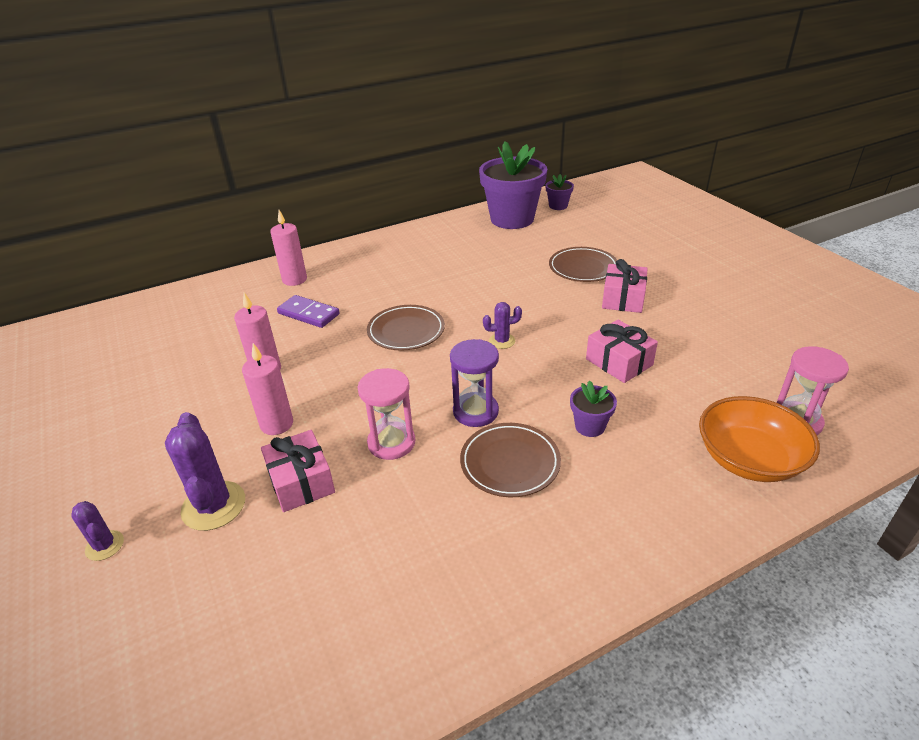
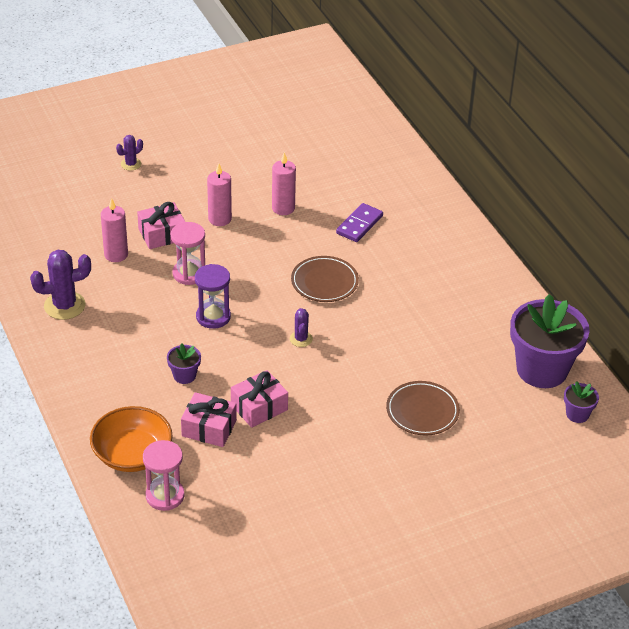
camera: 90 degrees right, 5 degrees up
purple cactus [165,412,245,531] -> purple cactus moved to [30,250,91,320]
pink candle [270,210,307,286] -> pink candle moved to [101,198,128,262]
brown plate [460,423,561,497] -> none
pink gift [602,259,648,313] -> pink gift moved to [181,392,237,447]

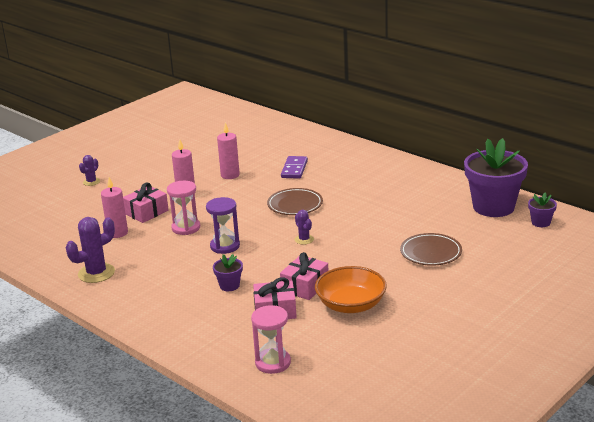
camera: 20 degrees left, 15 degrees down
orange bowl [90,406,173,472] -> orange bowl moved to [315,266,387,313]

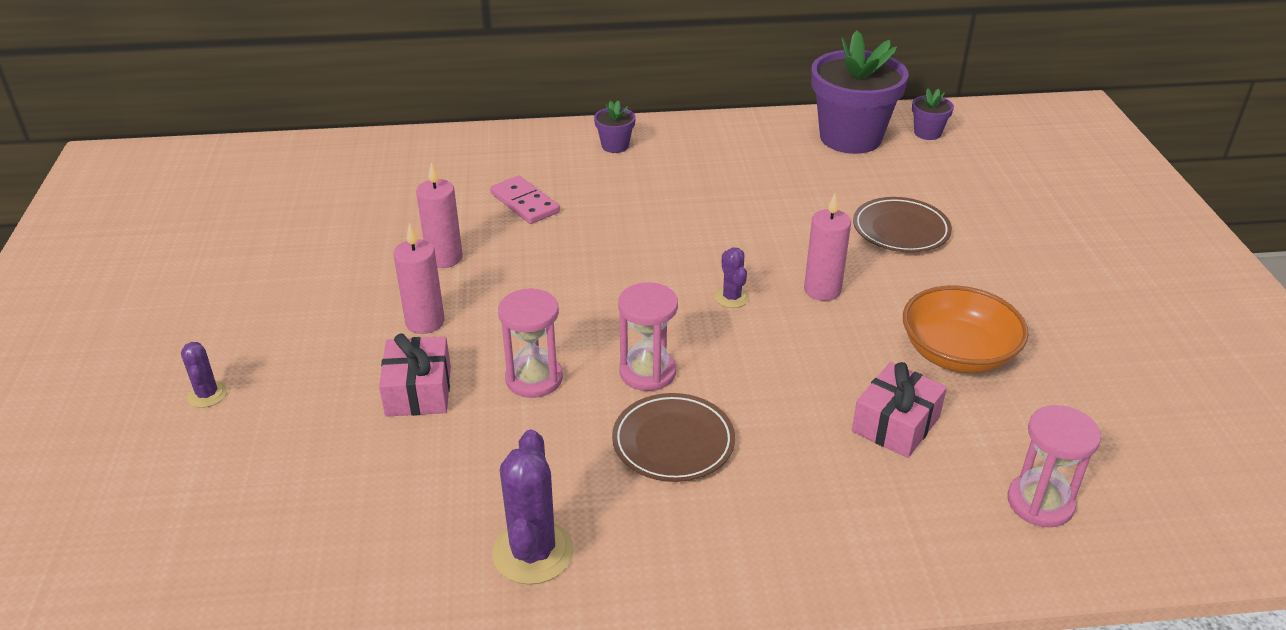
camera: 50 degrees left, 10 degrees up
pink candle [101,177,128,238] -> pink candle moved to [804,193,851,301]
purple hourglass [206,197,240,254] -> pink hourglass [618,282,678,391]
purple flower pot [213,254,243,291] -> purple flower pot moved to [594,101,636,153]
brown plate [267,188,323,215] -> brown plate moved to [612,393,735,482]
pink gift [280,252,329,300] -> none
purple domino [281,156,308,179] -> pink domino [490,176,560,224]
purple cactus [294,210,314,245] -> purple cactus turned 60 degrees clockwise [715,247,749,308]

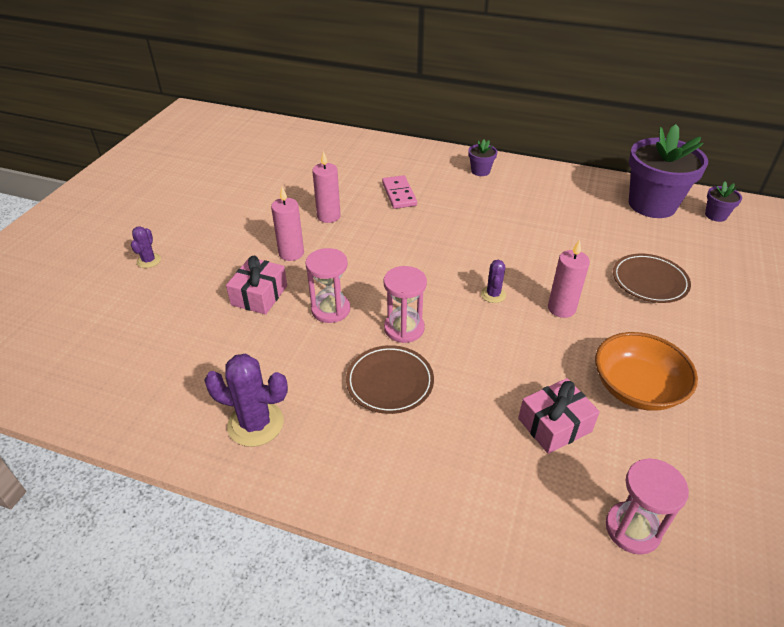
camera: 25 degrees right, 5 degrees up
purple cactus [492,430,574,585] -> purple cactus turned 75 degrees clockwise [204,354,288,447]

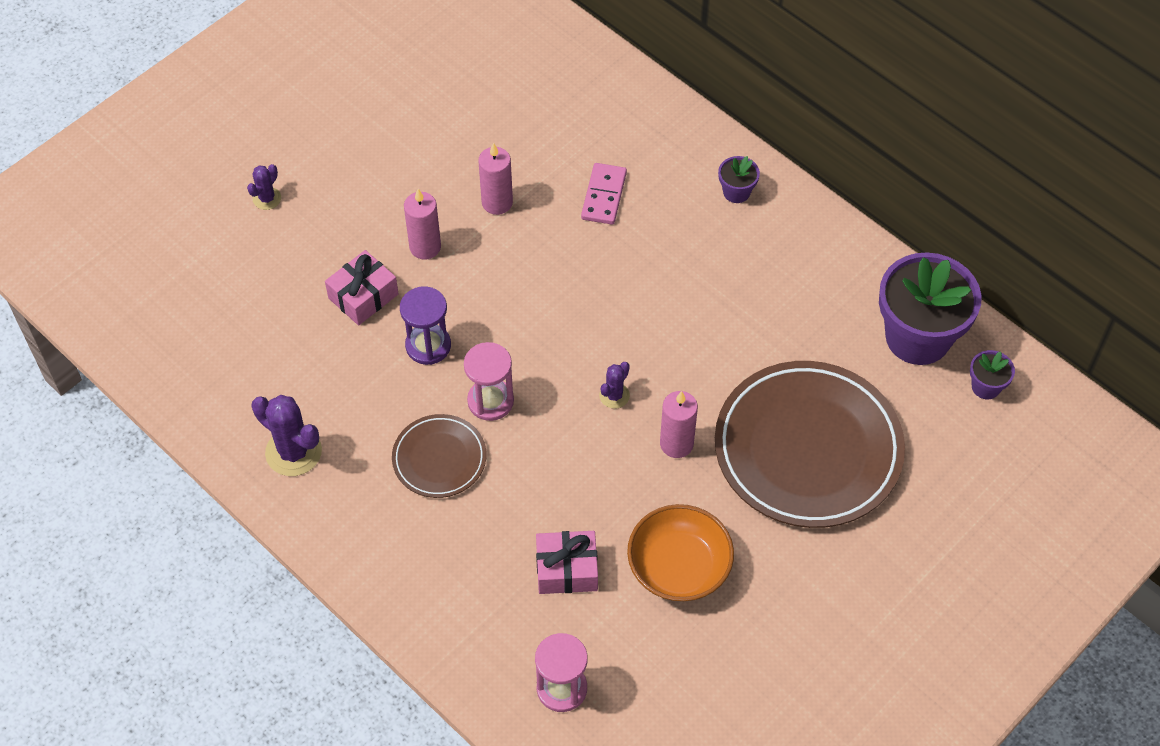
camera: 25 degrees right, 15 degrees up
pink hourglass [305,248,350,323] -> purple hourglass [400,286,451,365]
brown plate [613,254,691,303] -> brown plate [715,361,905,528], size x2.00

